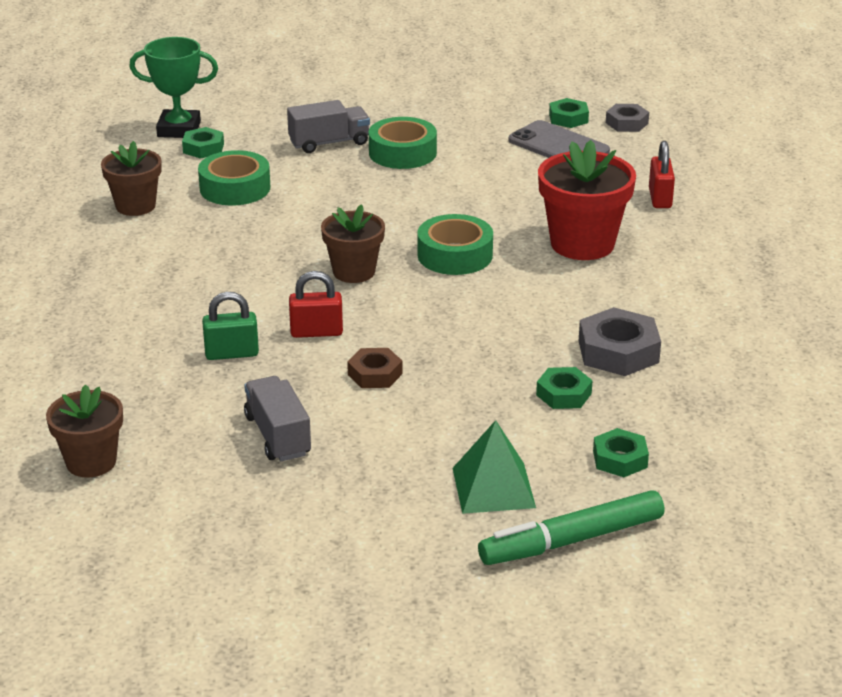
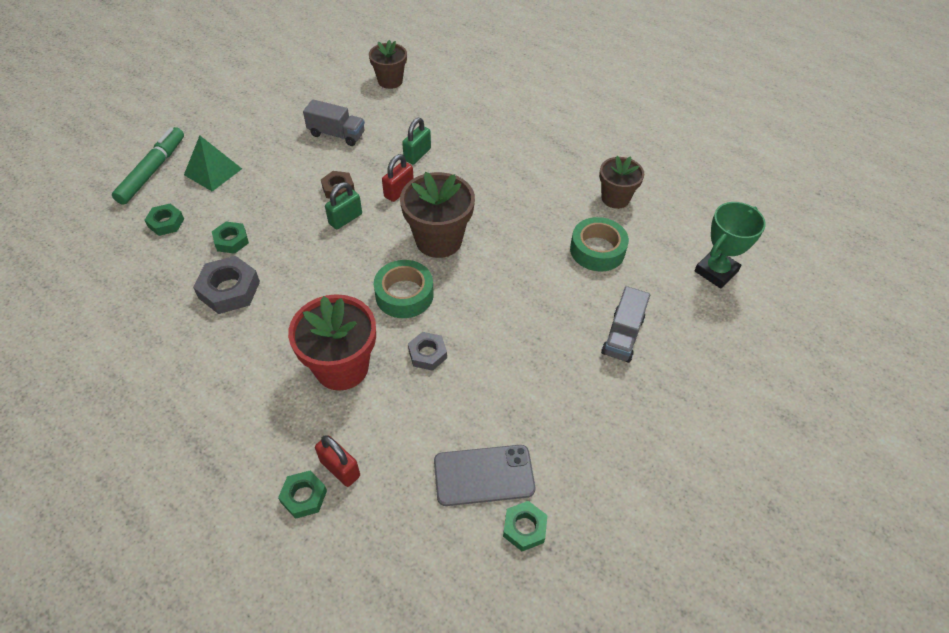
camera: 130 degrees right, 20 degrees up
green nut [182,127,224,159] -> green nut moved to [278,471,327,519]
brown flower pot [321,204,385,283] -> brown flower pot [400,172,475,258], size x1.56
green tape [369,117,437,169] -> none
grey nut [606,104,649,132] -> grey nut moved to [408,332,447,371]
none -> green padlock [325,182,362,230]

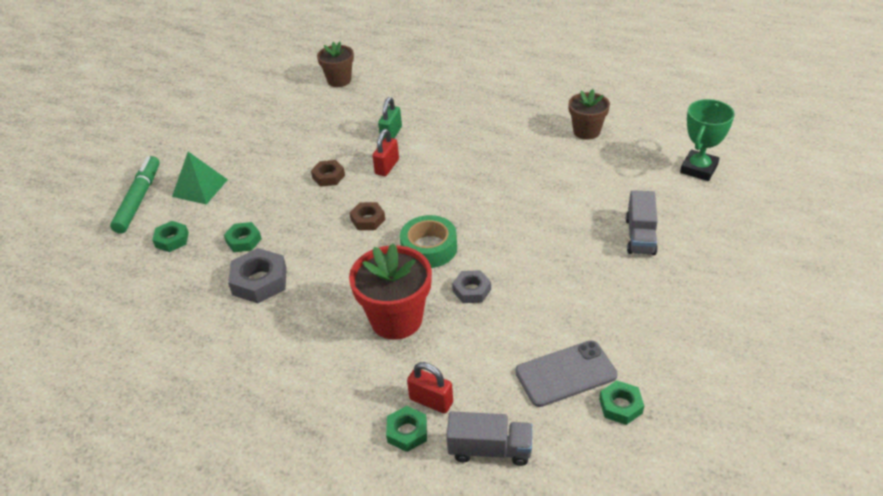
camera: 10 degrees left, 10 degrees down
grey truck [303,99,365,146] -> grey truck moved to [446,411,532,466]
green padlock [325,182,362,230] -> none
brown flower pot [400,172,475,258] -> none
green tape [570,217,629,272] -> none
none -> brown nut [350,202,385,230]

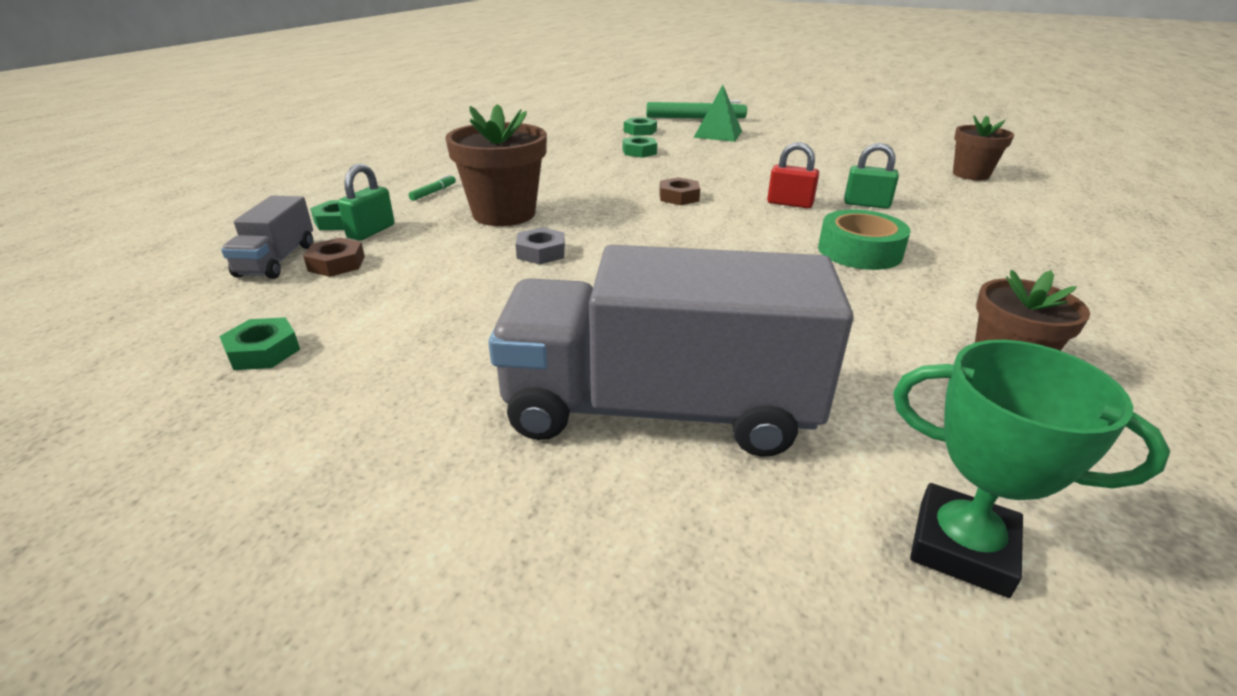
camera: 85 degrees right, 10 degrees down
grey nut [228,248,287,303] -> none
brown nut [311,160,345,187] -> brown nut moved to [303,238,365,277]
red flower pot [349,243,432,340] -> brown flower pot [446,104,547,226]
green tape [400,215,457,268] -> green tape moved to [818,210,911,270]
red padlock [407,362,453,414] -> green padlock [338,164,395,241]
grey phone [515,340,618,407] -> none
grey truck [626,190,658,255] -> grey truck [488,245,854,457], size x2.14
none -> green marker [409,174,456,201]

